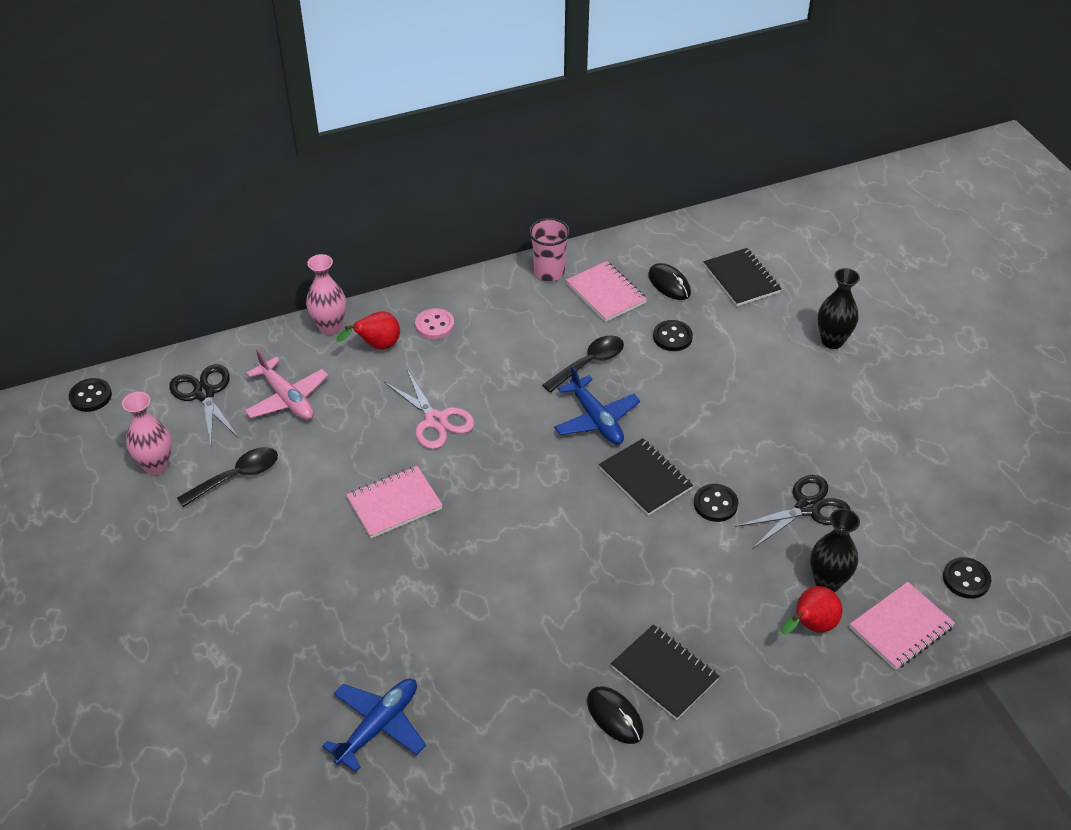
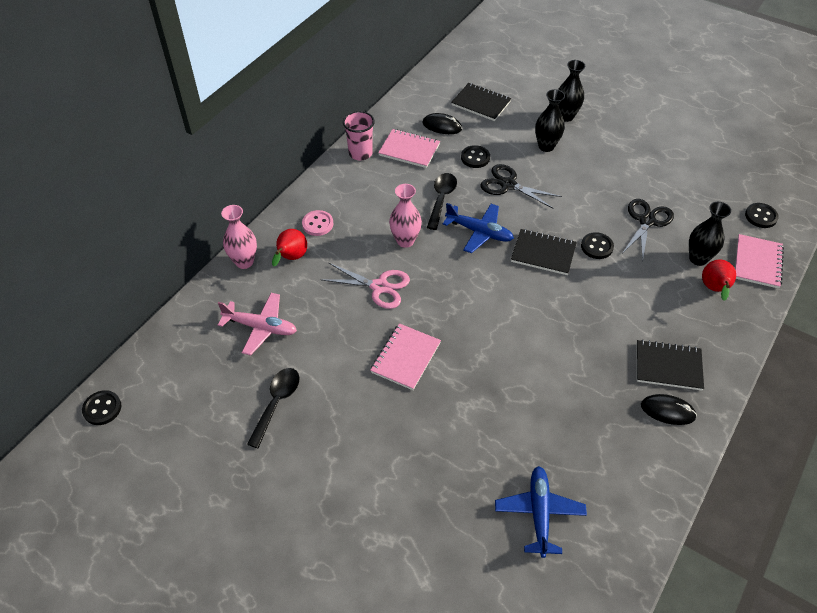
camera: 35 degrees left, 5 degrees up
pink vase [122,392,172,475] -> pink vase moved to [389,184,422,248]
black scissors [169,364,239,444] -> black scissors moved to [480,164,562,209]
none -> black vase [535,89,565,152]

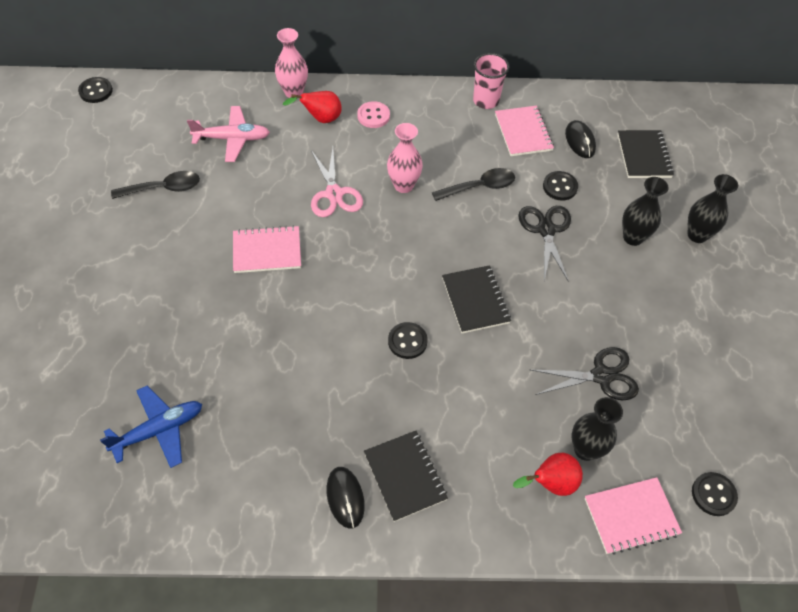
camera: 55 degrees right, 5 degrees up
pink plane [218,293,297,355] -> pink plane turned 75 degrees counterclockwise [187,106,270,162]
blue plane [443,203,514,253] -> none
black button [581,232,614,259] -> black button moved to [388,322,428,359]

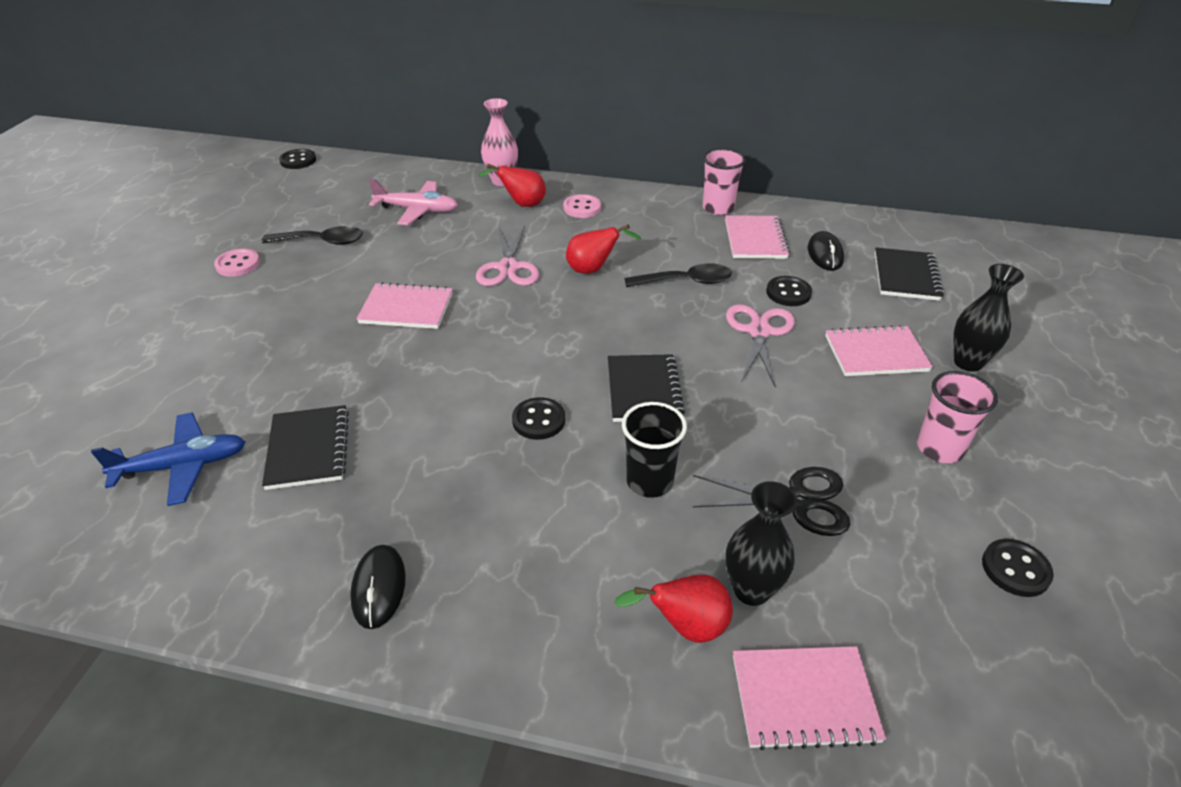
camera: 15 degrees right, 15 degrees down
black notebook [364,431,448,522] -> black notebook moved to [262,405,349,490]
pink vase [387,123,423,193] -> red pear [566,224,642,274]
black scissors [518,206,571,282] -> pink scissors [726,304,795,388]
black vase [622,177,669,246] -> pink notebook [825,325,933,376]
black button [692,472,738,516] -> black button moved to [982,539,1054,597]
none -> pink button [214,248,260,277]
none -> black cup [622,402,687,498]
none -> pink cup [917,371,998,463]

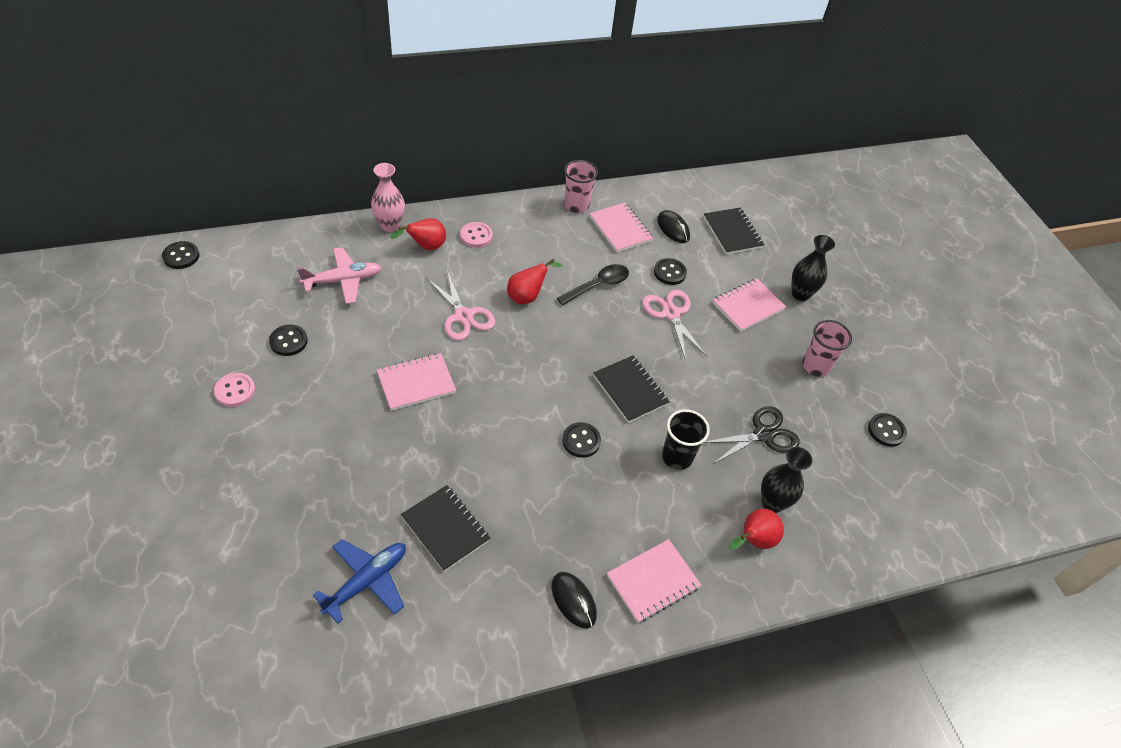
camera: 35 degrees left, 10 degrees up
black spoon [262,226,363,245] -> black button [269,325,308,356]
pink notebook [733,646,886,750] -> pink notebook moved to [607,539,701,623]

